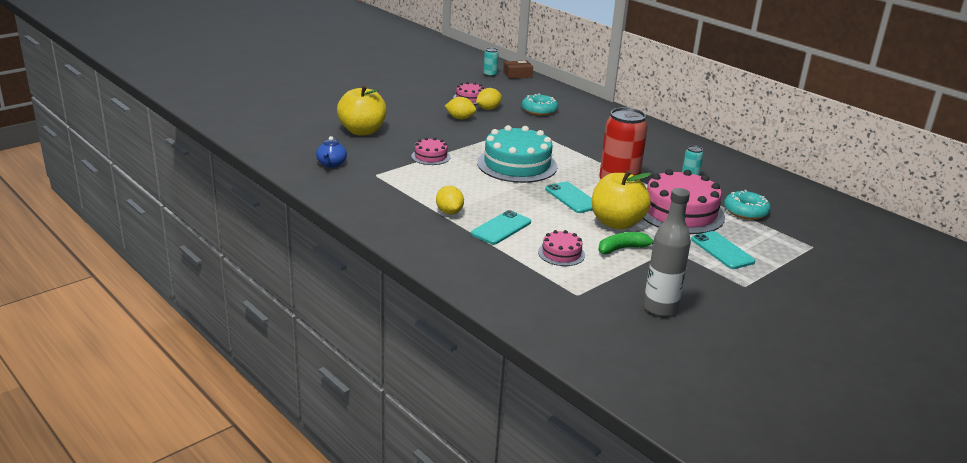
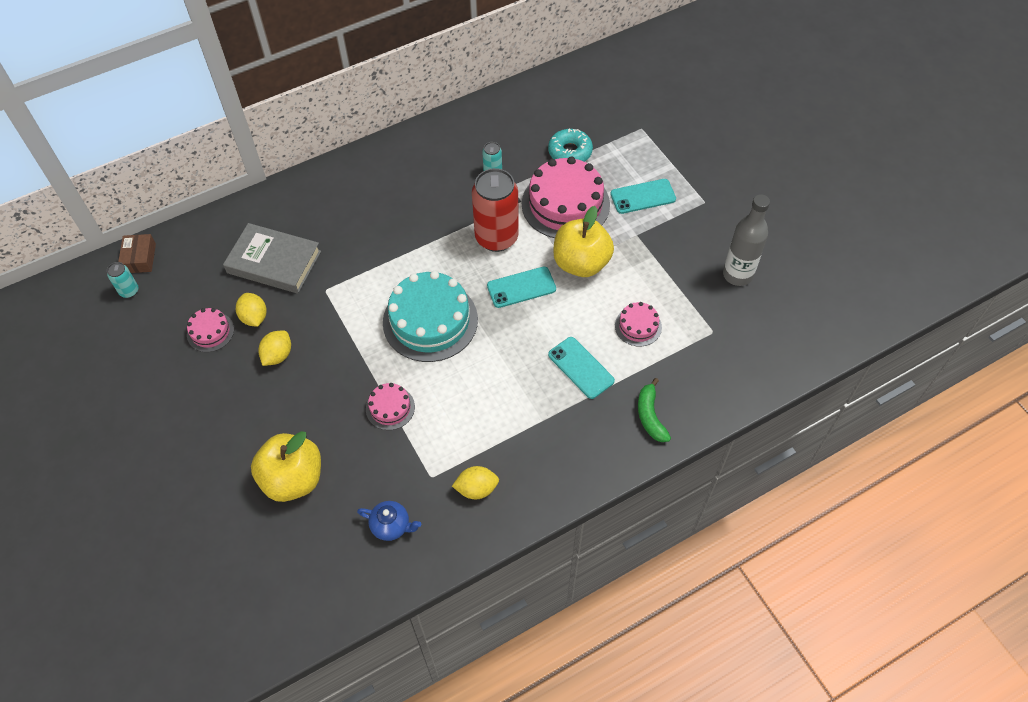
camera: 75 degrees left, 30 degrees up
yellow lemon [436,186,464,214] -> yellow lemon moved to [452,466,499,499]
turquoise donut [522,93,558,116] -> grey book [223,223,321,294]
green banana [598,232,654,254] -> green banana moved to [638,378,671,442]

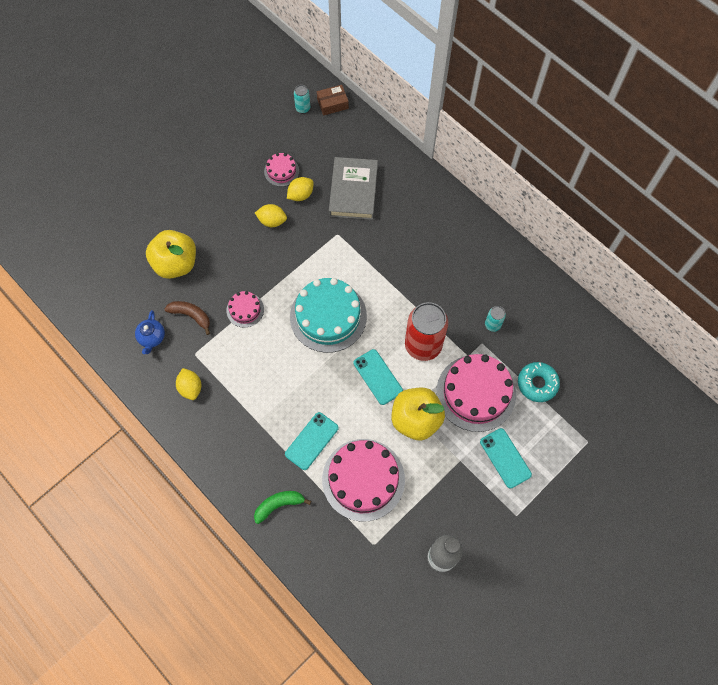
camera: 75 degrees right, 10 degrees up
pink cake [615,302,662,347] -> pink cake [322,439,405,522], size x2.04
none -> brown banana [165,301,210,335]

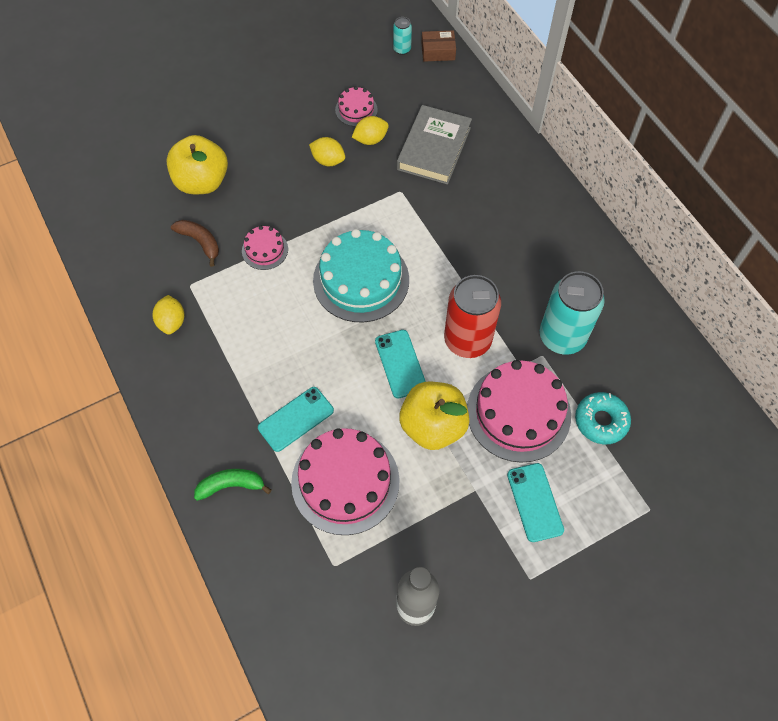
camera: 15 degrees right, 5 degrees down
blue teapot [135,310,165,354] -> none
turquoise can [485,306,506,332] -> turquoise can [540,271,605,355], size x2.22

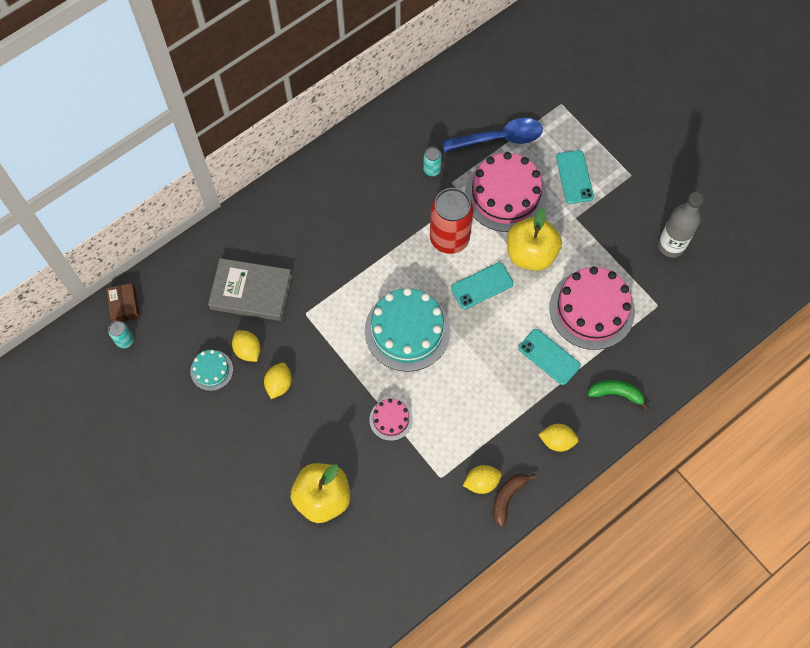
camera: 100 degrees left, 5 degrees up
brown banana [171,220,219,267] -> brown banana moved to [493,474,536,527]
green banana [194,469,271,501] -> green banana turned 120 degrees clockwise [588,380,649,410]
pink cake [335,86,378,127] -> turquoise cake [190,350,233,391]
turquoise phone [507,463,564,542] -> turquoise phone turned 75 degrees counterclockwise [556,150,594,204]
turquoise can [540,271,605,355] -> turquoise can [423,147,442,176], size x0.45
turquoise donut [575,392,631,444] -> blue spoon [442,118,543,152]
none -> yellow lemon [538,424,579,452]

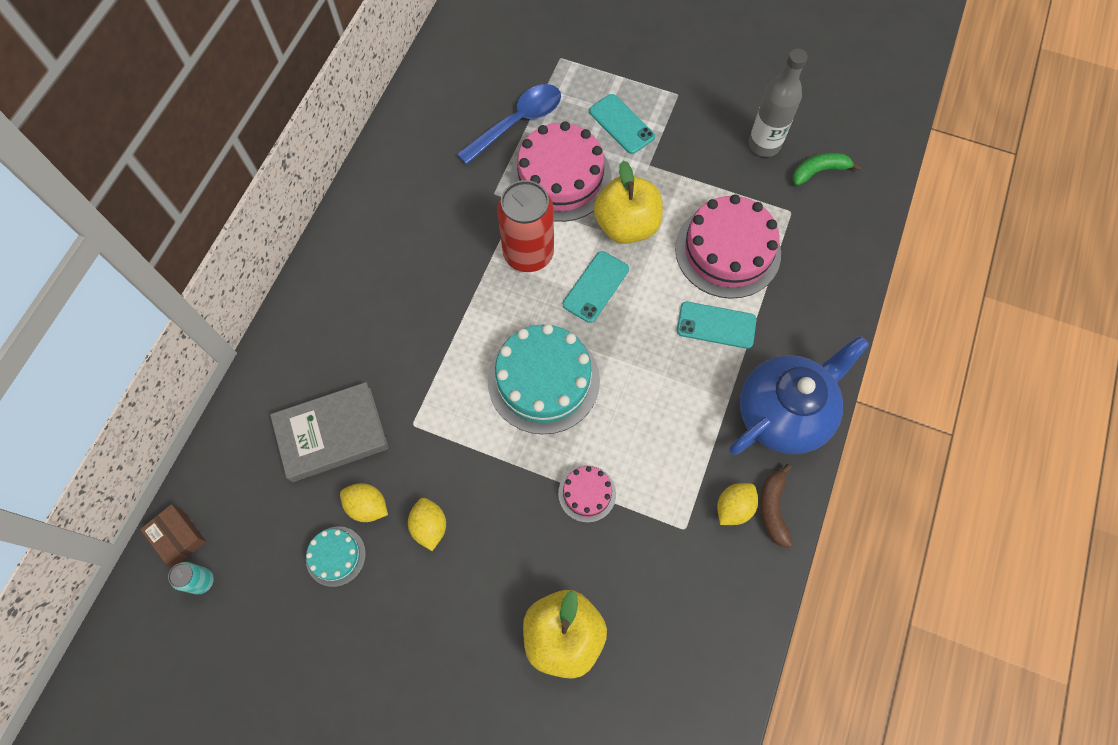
camera: 30 degrees left, 0 degrees up
turquoise can [423,147,442,176] -> none
yellow lemon [538,424,579,452] -> blue teapot [729,336,869,455]
green banana [588,380,649,410] -> green banana moved to [792,153,862,186]

